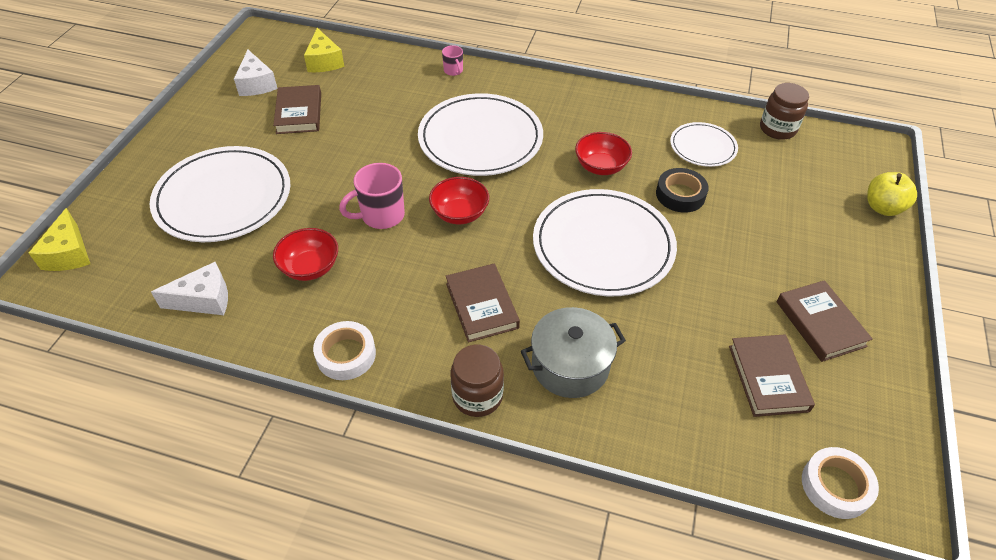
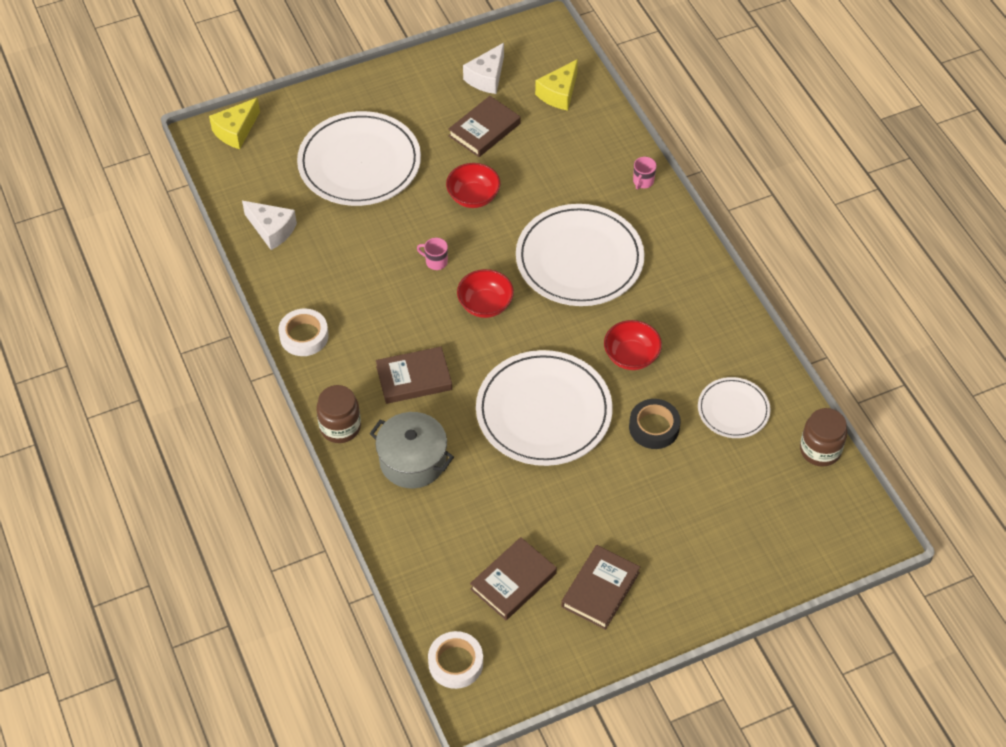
camera: 50 degrees right, 5 degrees up
red bowl [273,228,338,281] -> red bowl moved to [446,163,500,208]
pink mug [339,163,405,229] -> pink mug [417,238,448,270], size x0.55
brown book [446,264,520,342] -> brown book turned 45 degrees clockwise [376,347,452,404]
yellow apple [867,172,917,216] -> none

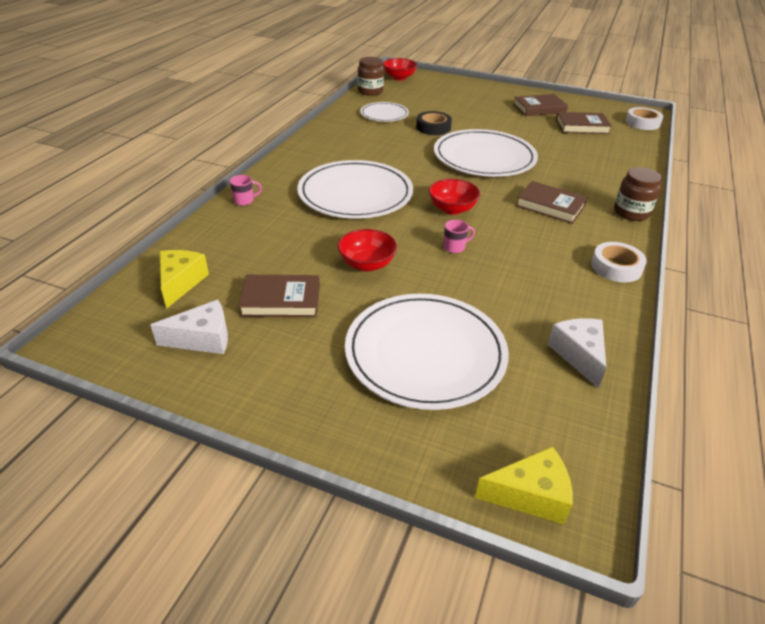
camera: 135 degrees left, 15 degrees down
grey pot [370,412,454,488] -> none
pink mug [417,238,448,270] -> pink mug turned 90 degrees counterclockwise [443,220,475,253]
yellow cheese [535,59,578,111] -> yellow cheese turned 75 degrees counterclockwise [159,250,209,309]
red bowl [604,320,662,370] -> red bowl moved to [383,58,417,80]

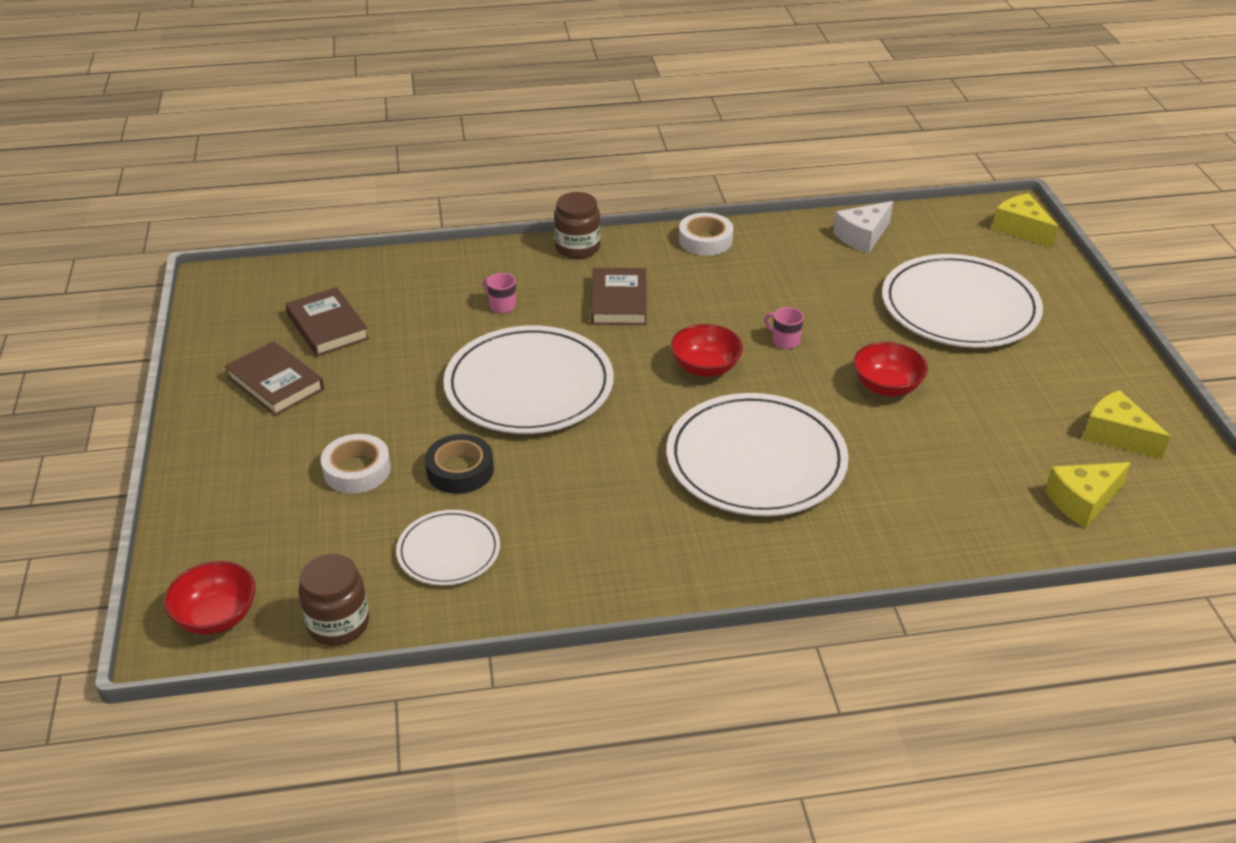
camera: 120 degrees left, 0 degrees up
white cheese [151,300,228,354] -> yellow cheese [1083,390,1170,459]
pink mug [230,175,262,206] -> pink mug moved to [483,273,516,313]
brown book [238,275,320,317] -> none
white tape [625,107,664,130] -> white tape moved to [321,434,391,493]

